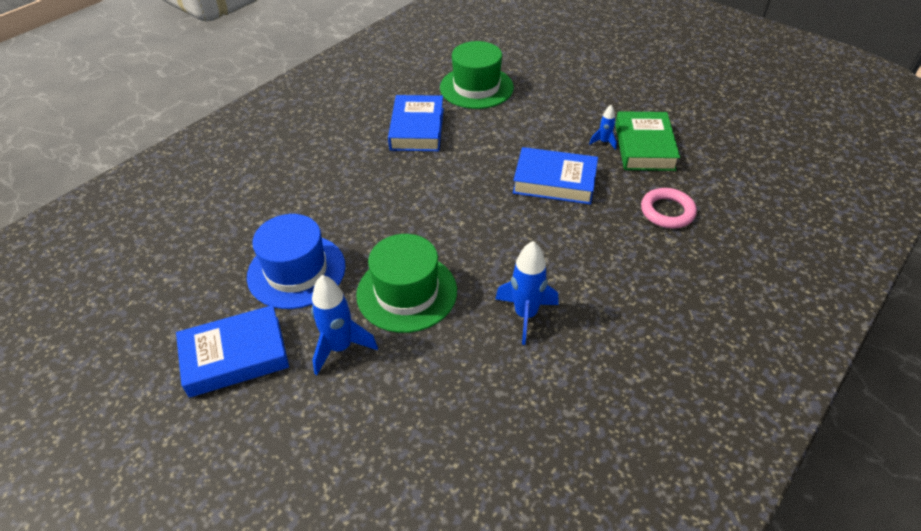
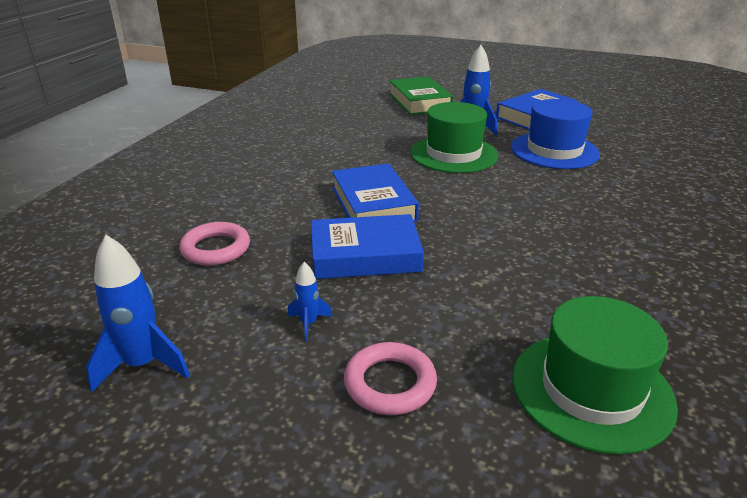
camera: 160 degrees right, 15 degrees down
blue book [388,95,444,151] -> blue book moved to [332,163,419,222]
blue rocket [495,241,559,345] -> blue rocket moved to [86,235,190,392]
green book [615,111,680,171] -> green book moved to [389,76,453,115]
none -> pink ring [344,342,437,415]

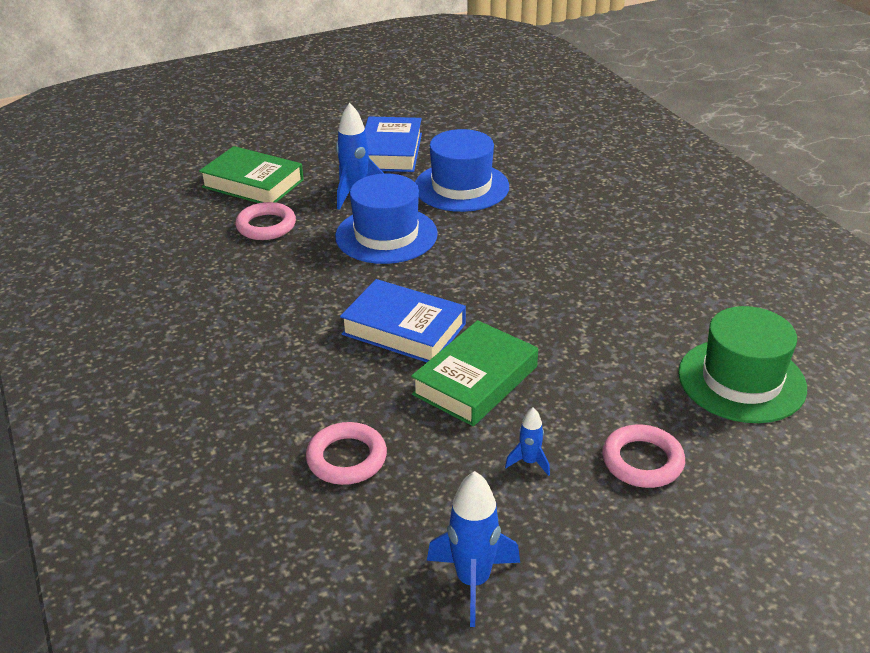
camera: 45 degrees left, 5 degrees up
blue book [311,214,424,279] -> green book [411,320,538,426]
green hat [410,102,498,173] -> blue hat [335,173,438,264]
none -> pink ring [235,202,296,240]

